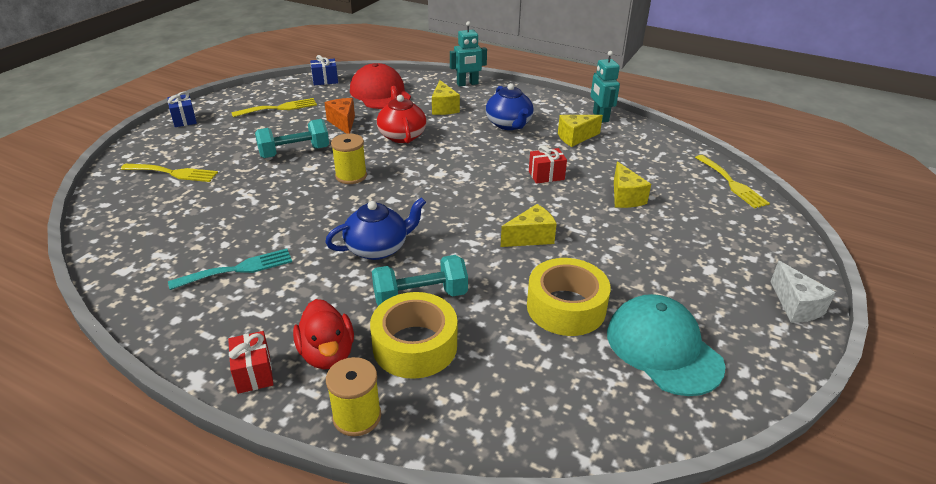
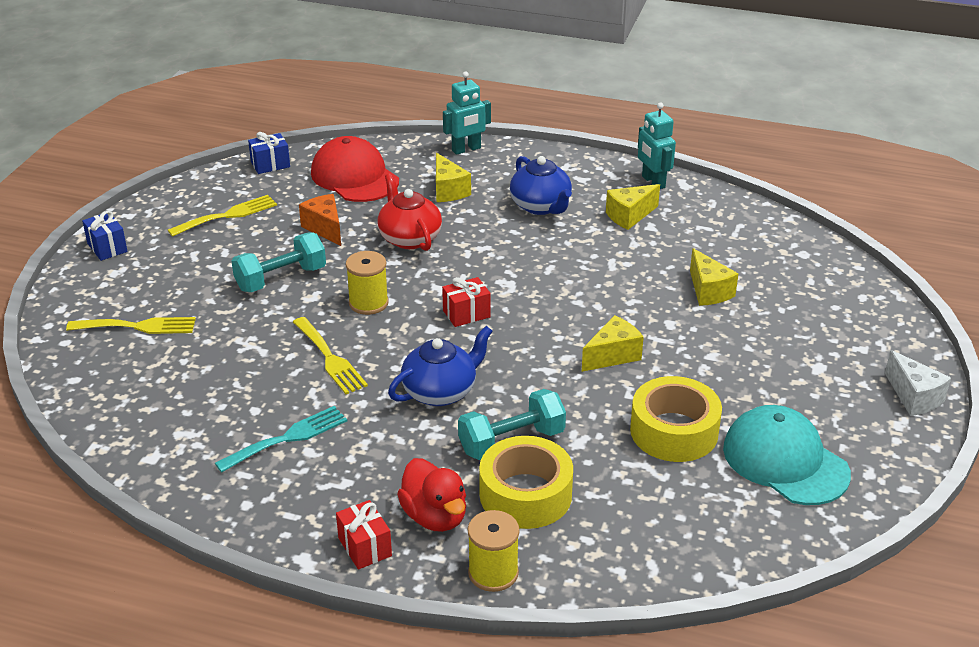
camera: 10 degrees left, 0 degrees up
red gift [529,145,567,184] -> red gift moved to [442,277,491,327]
yellow fork [695,155,770,209] -> yellow fork moved to [293,317,368,394]

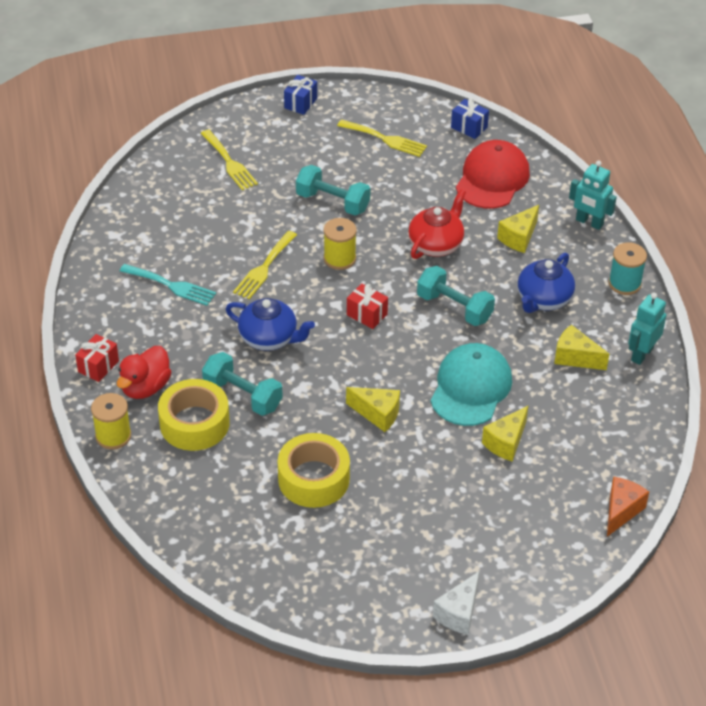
camera: 60 degrees right, 10 degrees up
orange cheese [299,194,341,246] -> orange cheese moved to [607,476,649,537]
turquoise cap [723,405,851,505] -> turquoise cap moved to [431,343,512,426]
none -> turquoise dumbbell [417,266,495,326]
none -> turquoise spool [609,242,647,295]

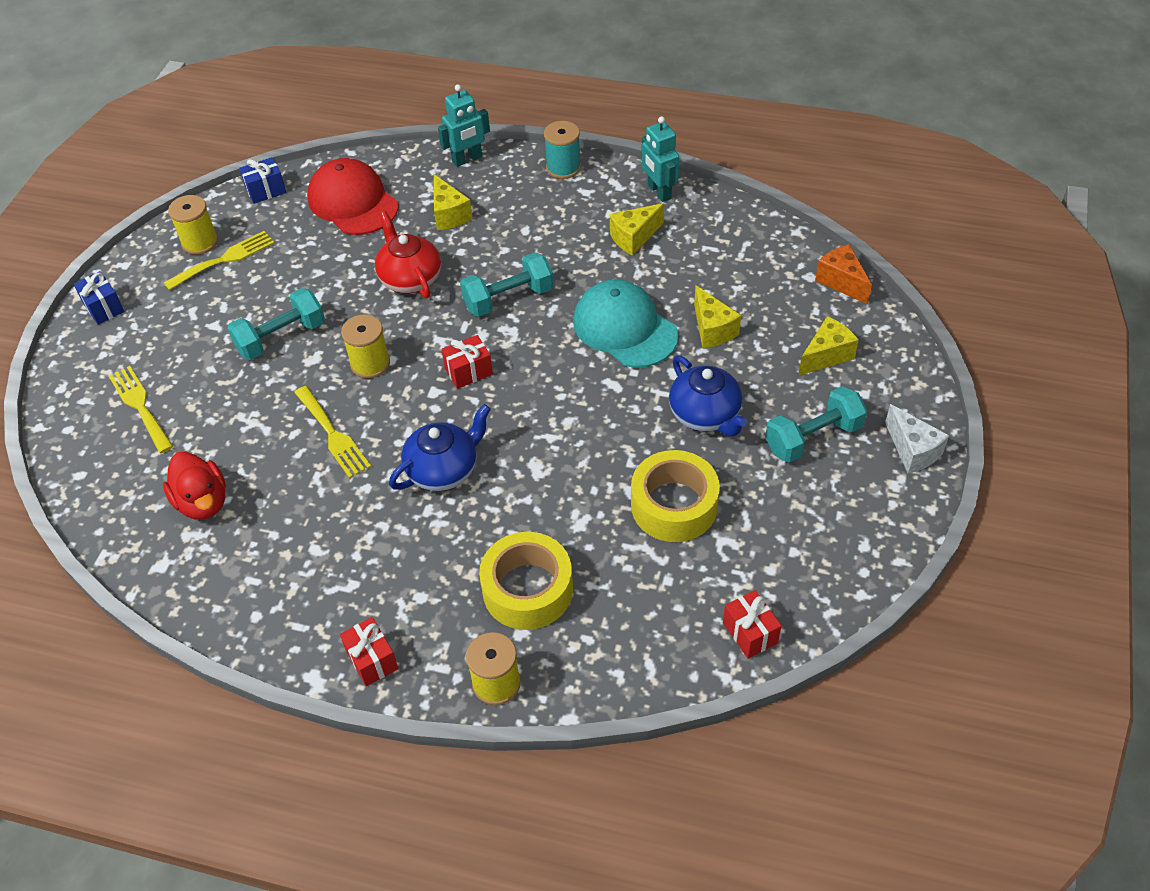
camera: 60 degrees left, 5 degrees up
red duck [117,346,171,399] -> red duck moved to [163,451,226,520]
turquoise fork [120,264,216,306] -> none
yellow fork [200,130,258,190] -> yellow fork turned 120 degrees counterclockwise [109,366,173,453]
turquoise dumbbell [202,352,283,416] -> turquoise dumbbell moved to [765,386,868,463]
yellow cheese [346,387,400,432] -> yellow cheese moved to [798,316,859,376]
blue teapot [517,253,575,313] -> blue teapot moved to [669,355,747,436]
none -> yellow spool [168,195,218,255]
none -> red gift [723,590,781,659]

